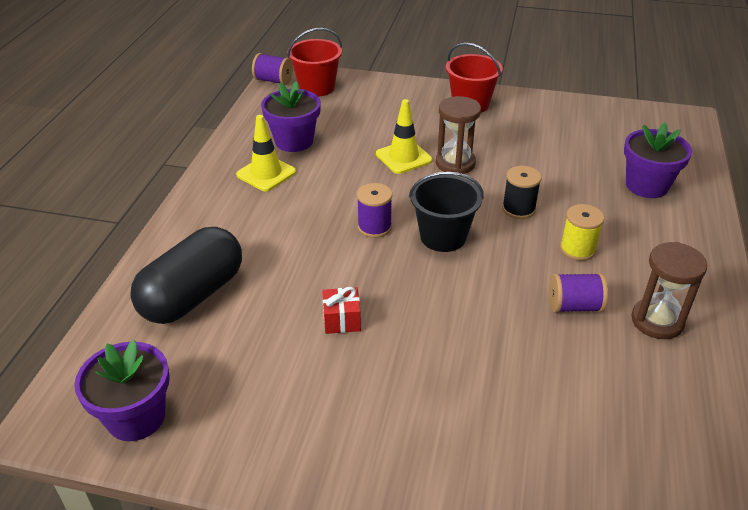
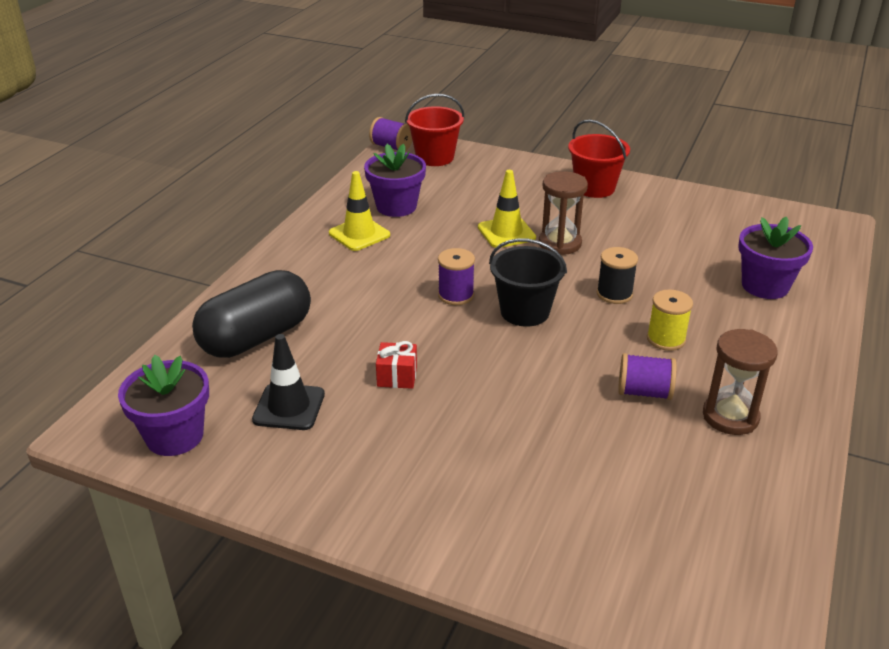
camera: 10 degrees right, 5 degrees down
none -> black traffic cone [252,334,325,430]

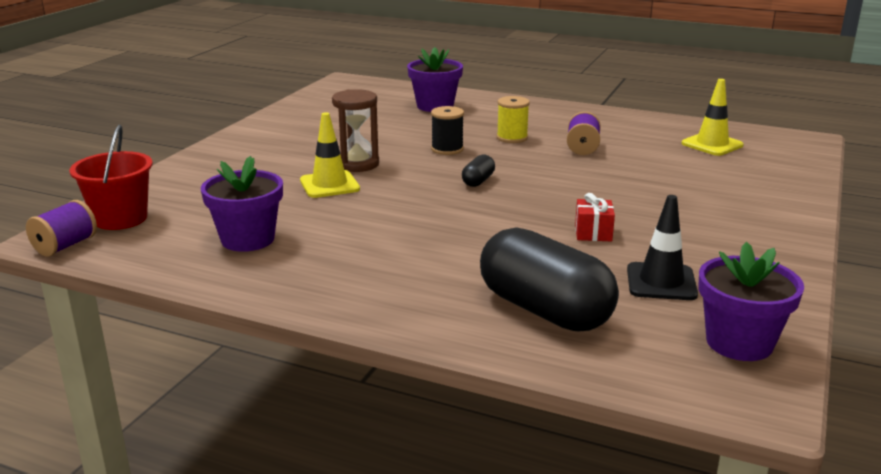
camera: 90 degrees left, 10 degrees down
yellow traffic cone [329,171,390,251] -> yellow traffic cone moved to [682,79,744,156]
purple spool [438,248,475,305] -> none
black bucket [489,238,567,327] -> black capsule [462,155,495,187]
red bucket [568,120,630,198] -> none
brown hourglass [703,329,778,435] -> none

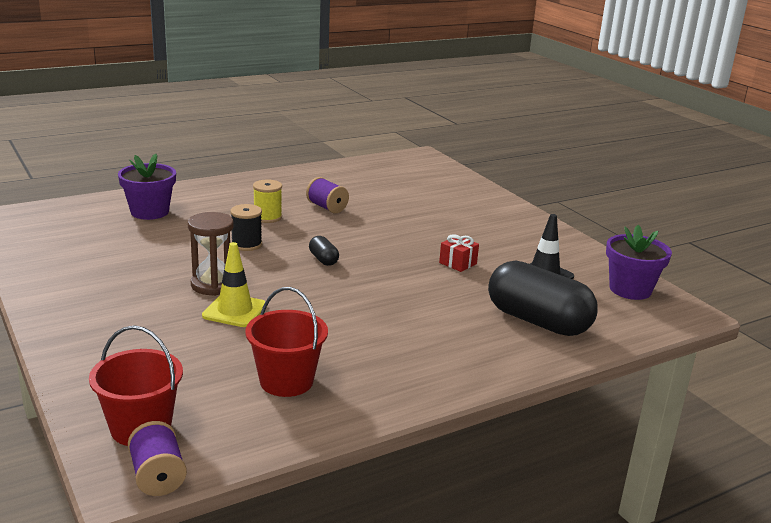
camera: 55 degrees left, 0 degrees up
purple flower pot [201,156,283,252] -> red bucket [245,287,328,397]
black capsule [480,227,619,331] -> black capsule turned 45 degrees clockwise [488,260,598,336]
yellow traffic cone [682,79,744,156] -> none

